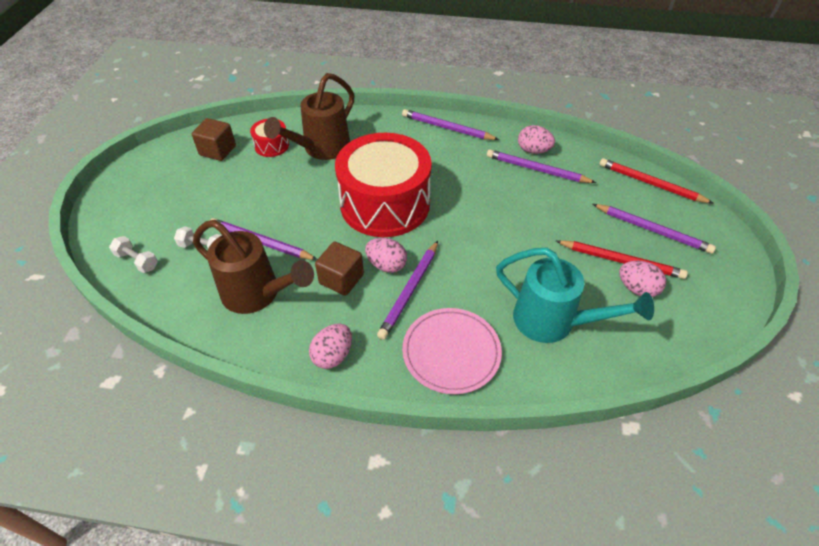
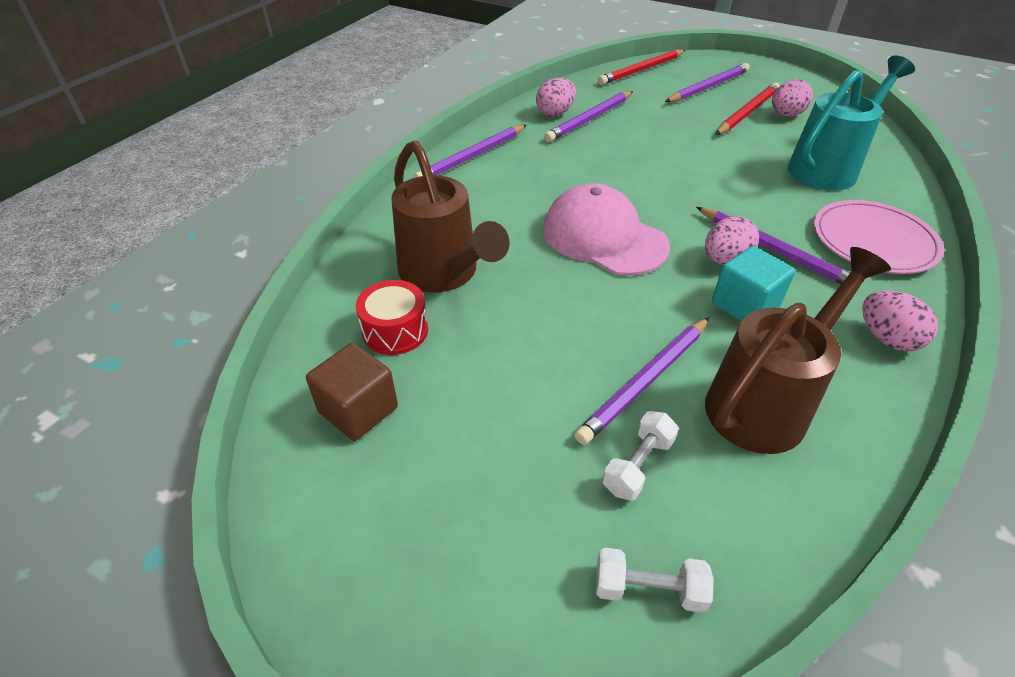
camera: 70 degrees left, 5 degrees down
white dumbbell [109,236,158,273] -> white dumbbell turned 45 degrees clockwise [596,548,714,613]
brown cube [315,241,364,296] -> turquoise cube [712,246,795,321]
red drum [335,133,432,237] -> pink cap [543,183,670,276]

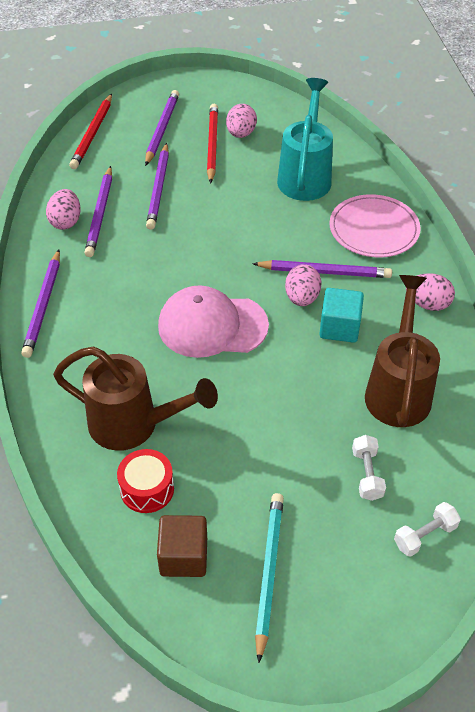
camera: 40 degrees left, 5 degrees up
purple pencil [574,317,709,445] -> purple pencil moved to [146,143,169,230]
none -> turquoise pencil [255,493,284,663]

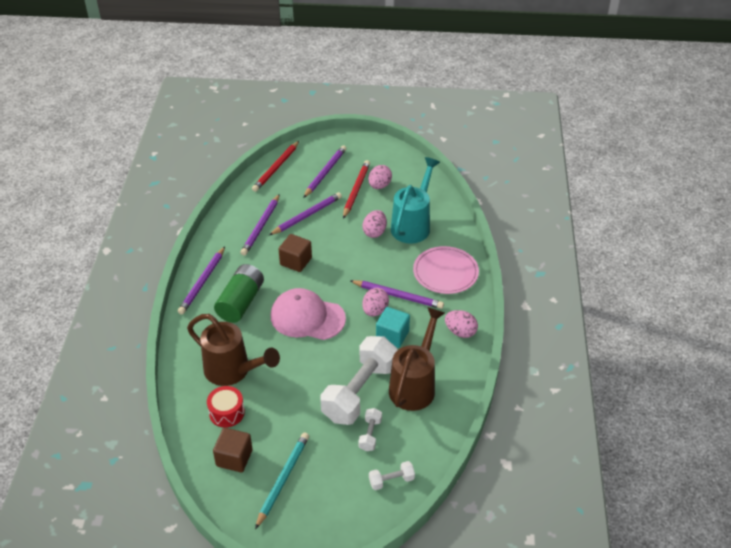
camera: 15 degrees right, 5 degrees down
pink egg [46,189,81,230] -> pink egg moved to [362,210,387,238]
purple pencil [146,143,169,230] -> purple pencil turned 150 degrees counterclockwise [269,192,342,235]
none -> green battery [214,264,264,323]
none -> brown cube [279,234,312,272]
none -> white dumbbell [320,336,398,425]

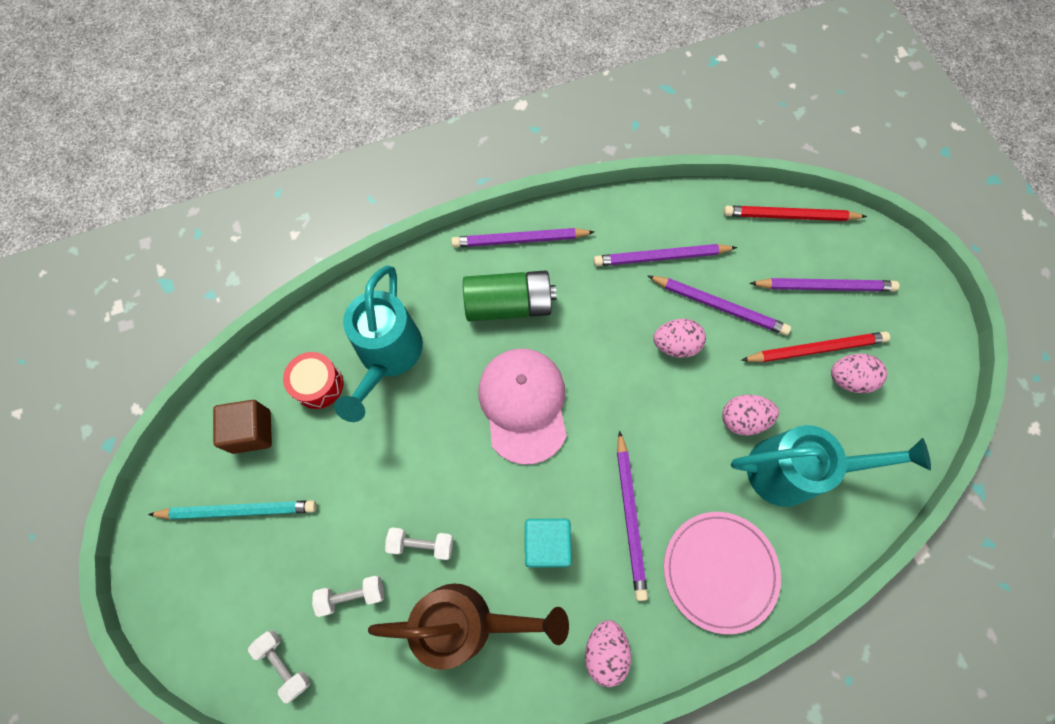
camera: 65 degrees right, 25 degrees up
brown watering can [187,314,280,386] -> turquoise watering can [334,265,423,422]
brown cube [279,234,312,272] -> none
white dumbbell [320,336,398,425] -> white dumbbell [385,528,453,560], size x0.43
pink egg [362,288,389,317] -> pink egg moved to [653,319,706,358]

